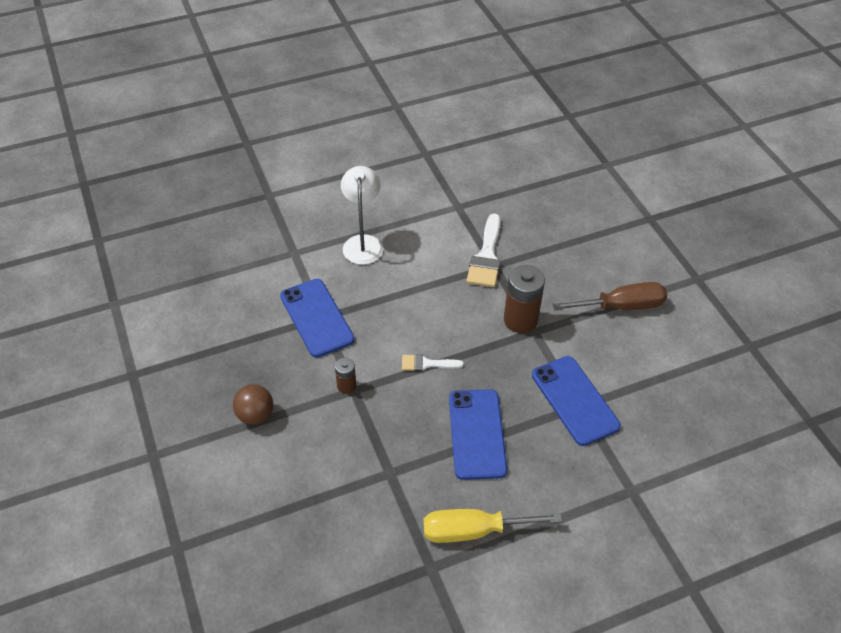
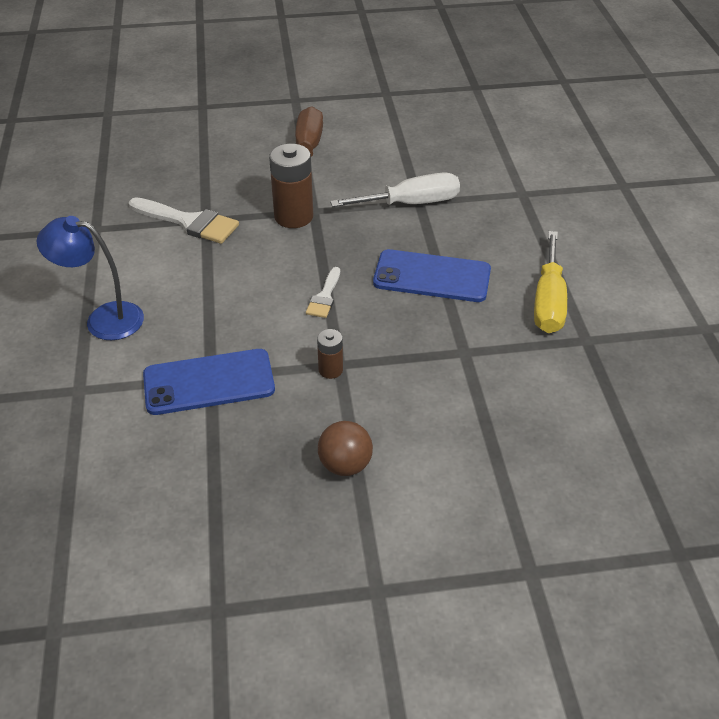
camera: 75 degrees left, 5 degrees down
white lamp [341,166,384,265] -> blue lamp [36,216,144,340]
blue phone [532,356,621,446] -> white screwdriver [330,172,460,207]

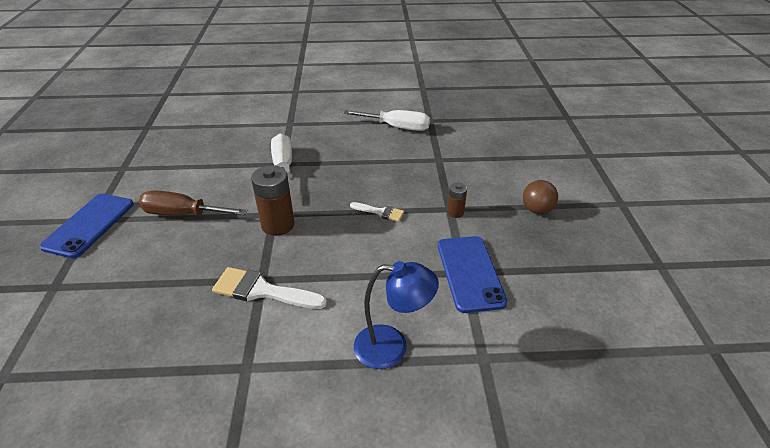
camera: 85 degrees left, 5 degrees down
blue lamp [36,216,144,340] -> blue lamp turned 105 degrees counterclockwise [354,261,439,369]
white brush [129,197,239,244] -> white brush turned 105 degrees counterclockwise [212,267,327,309]
blue phone [373,249,491,302] -> blue phone moved to [39,194,134,258]
yellow screwdriver [534,231,567,333] -> white screwdriver [344,110,430,131]

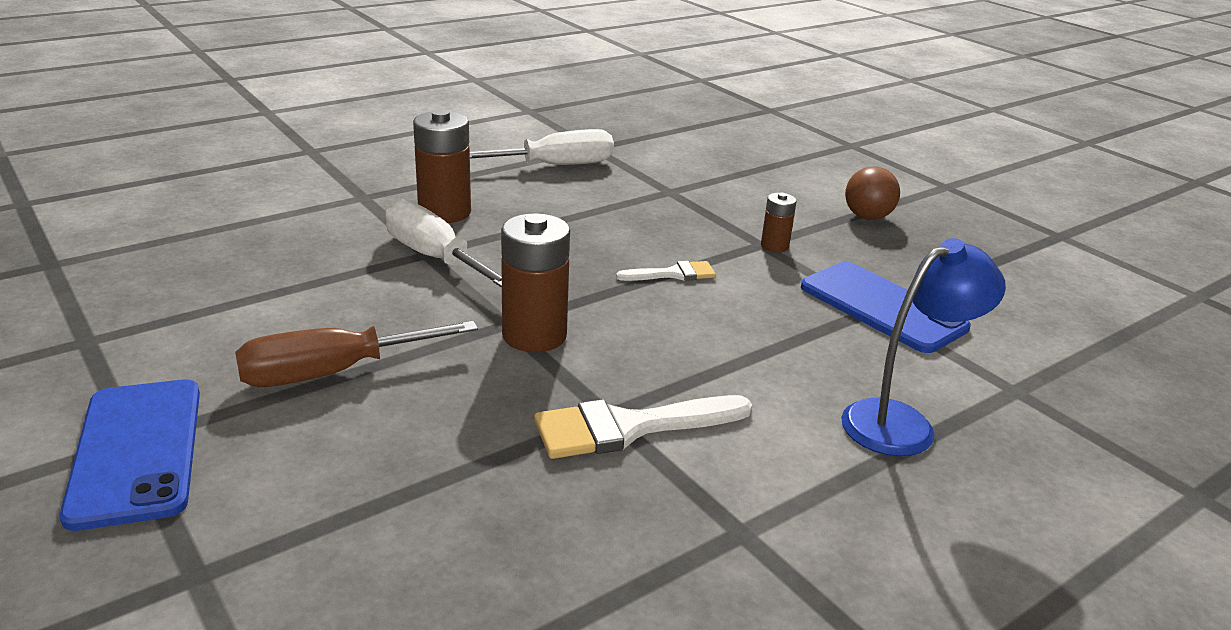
camera: 35 degrees left, 10 degrees down
none -> brown battery [413,109,471,223]

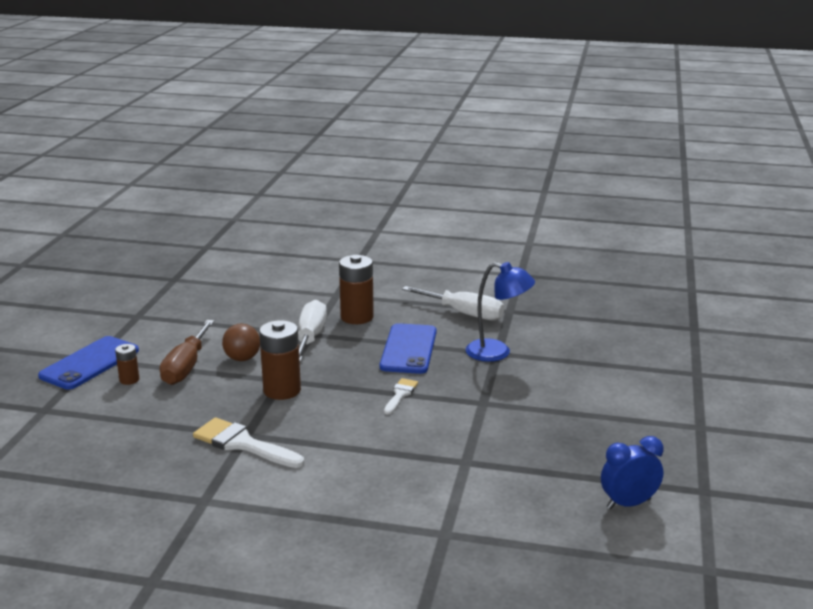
camera: 50 degrees right, 5 degrees down
brown screwdriver [235,321,478,387] -> brown screwdriver turned 105 degrees counterclockwise [160,320,214,385]
white brush [616,261,716,281] -> white brush turned 105 degrees counterclockwise [384,378,418,415]
brown battery [761,193,797,253] -> brown battery moved to [115,344,139,385]
blue phone [801,262,971,353] -> blue phone moved to [380,323,437,374]
blue lamp [841,238,1006,456] -> blue lamp moved to [465,262,535,362]
brown ball [845,166,900,220] -> brown ball moved to [222,324,260,361]
none -> blue clock [601,436,664,509]

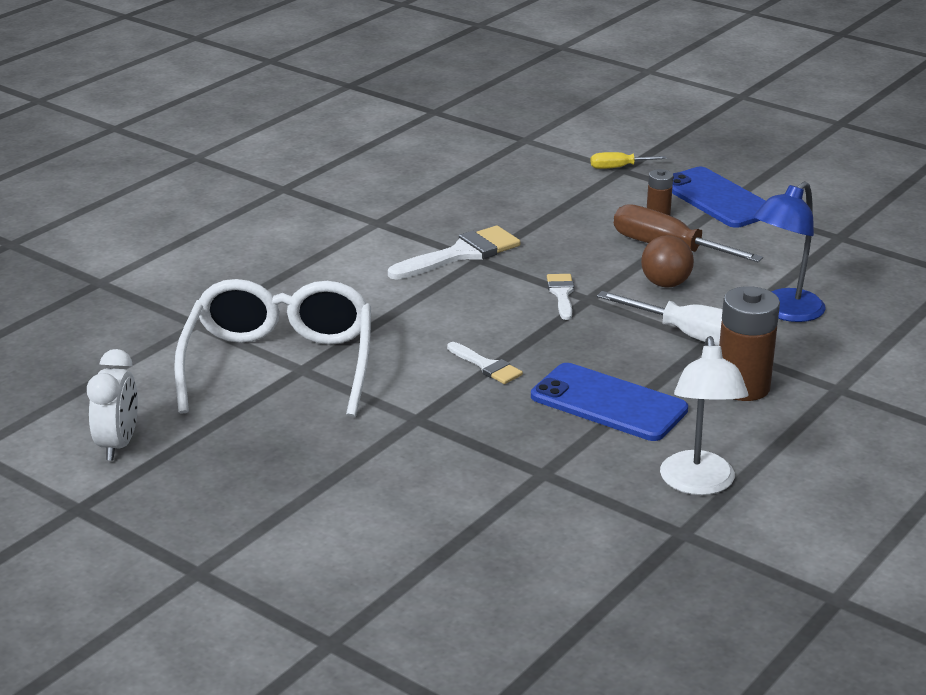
camera: 115 degrees right, 5 degrees up
brown battery [259,320,301,400] -> white brush [547,274,574,320]
white screwdriver [402,286,504,320] -> white lamp [660,336,749,495]
blue lamp [465,262,535,362] -> blue lamp moved to [753,181,826,322]
blue clock [601,436,664,509] -> white clock [87,349,138,461]
none -> white glasses [174,279,371,417]
none -> yellow screwdriver [591,152,667,169]

